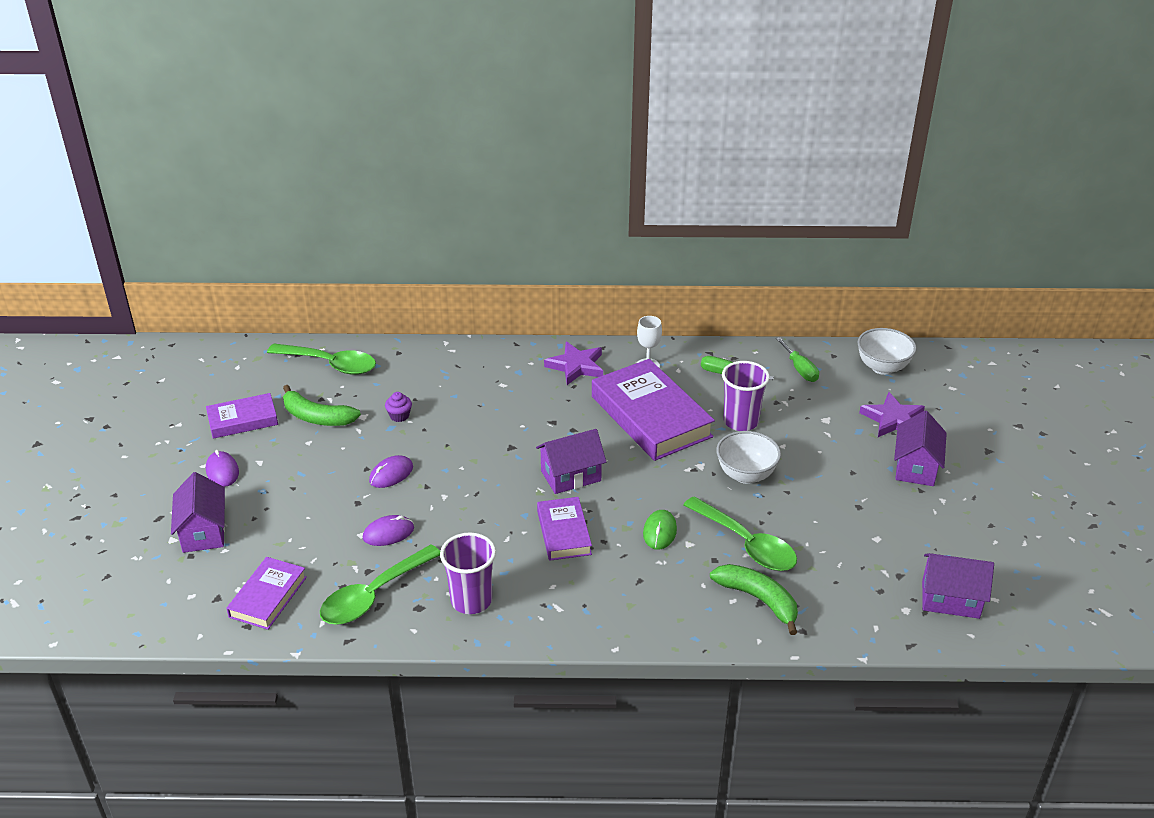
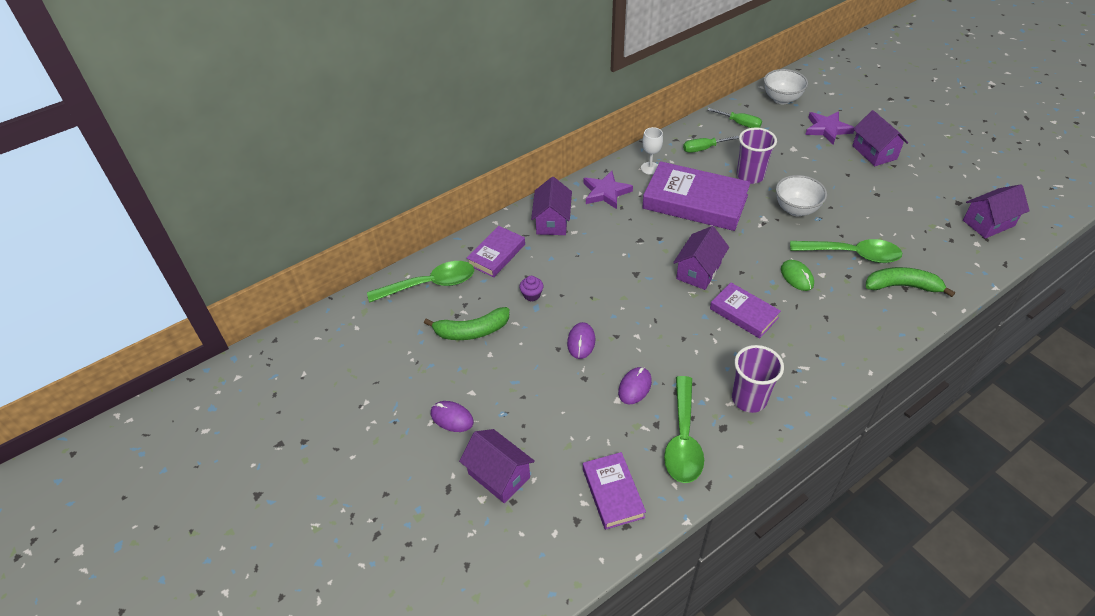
camera: 35 degrees left, 10 degrees up
purple book [206,393,278,439] -> purple book moved to [467,226,525,278]
none -> purple house [531,177,572,235]

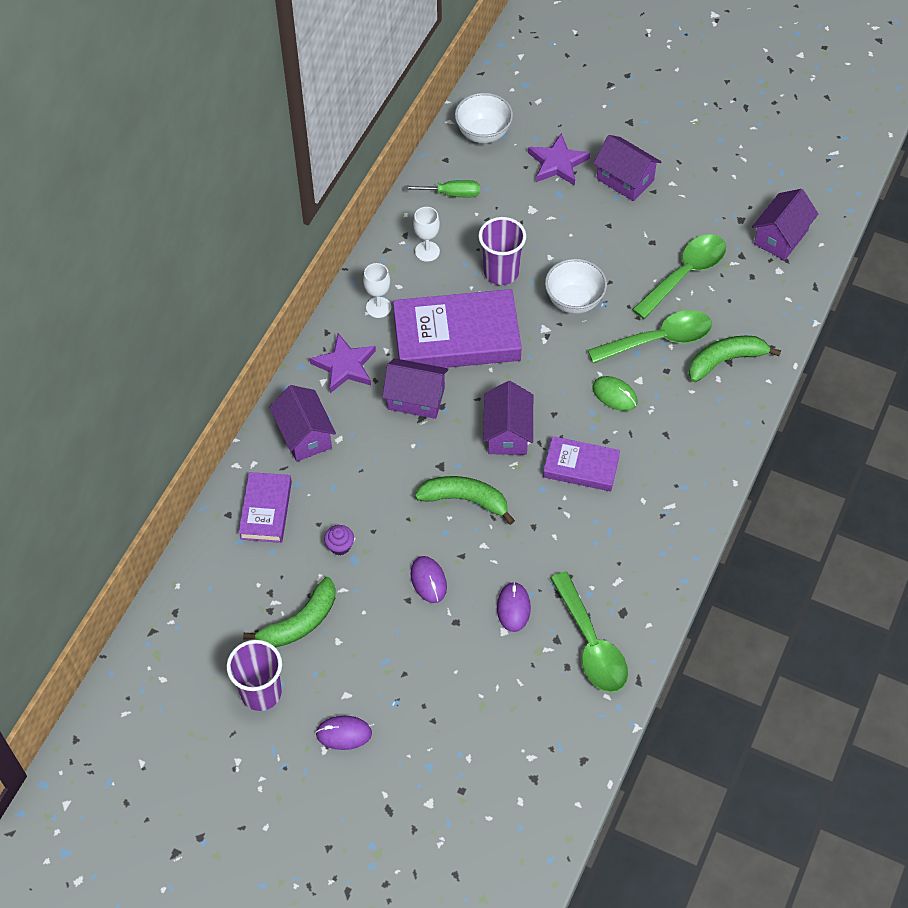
camera: 30 degrees left, 10 degrees up
green spoon [367,261,474,303] -> green spoon moved to [632,234,726,319]
purple house [459,429,535,503] -> purple house moved to [382,358,448,419]
purple book [583,452,646,530] -> none
green screwdriver [683,136,739,153] -> white goblet [413,207,440,262]
purple cup [732,345,784,413] -> purple cup moved to [227,640,282,711]
none -> green banana [415,476,515,525]

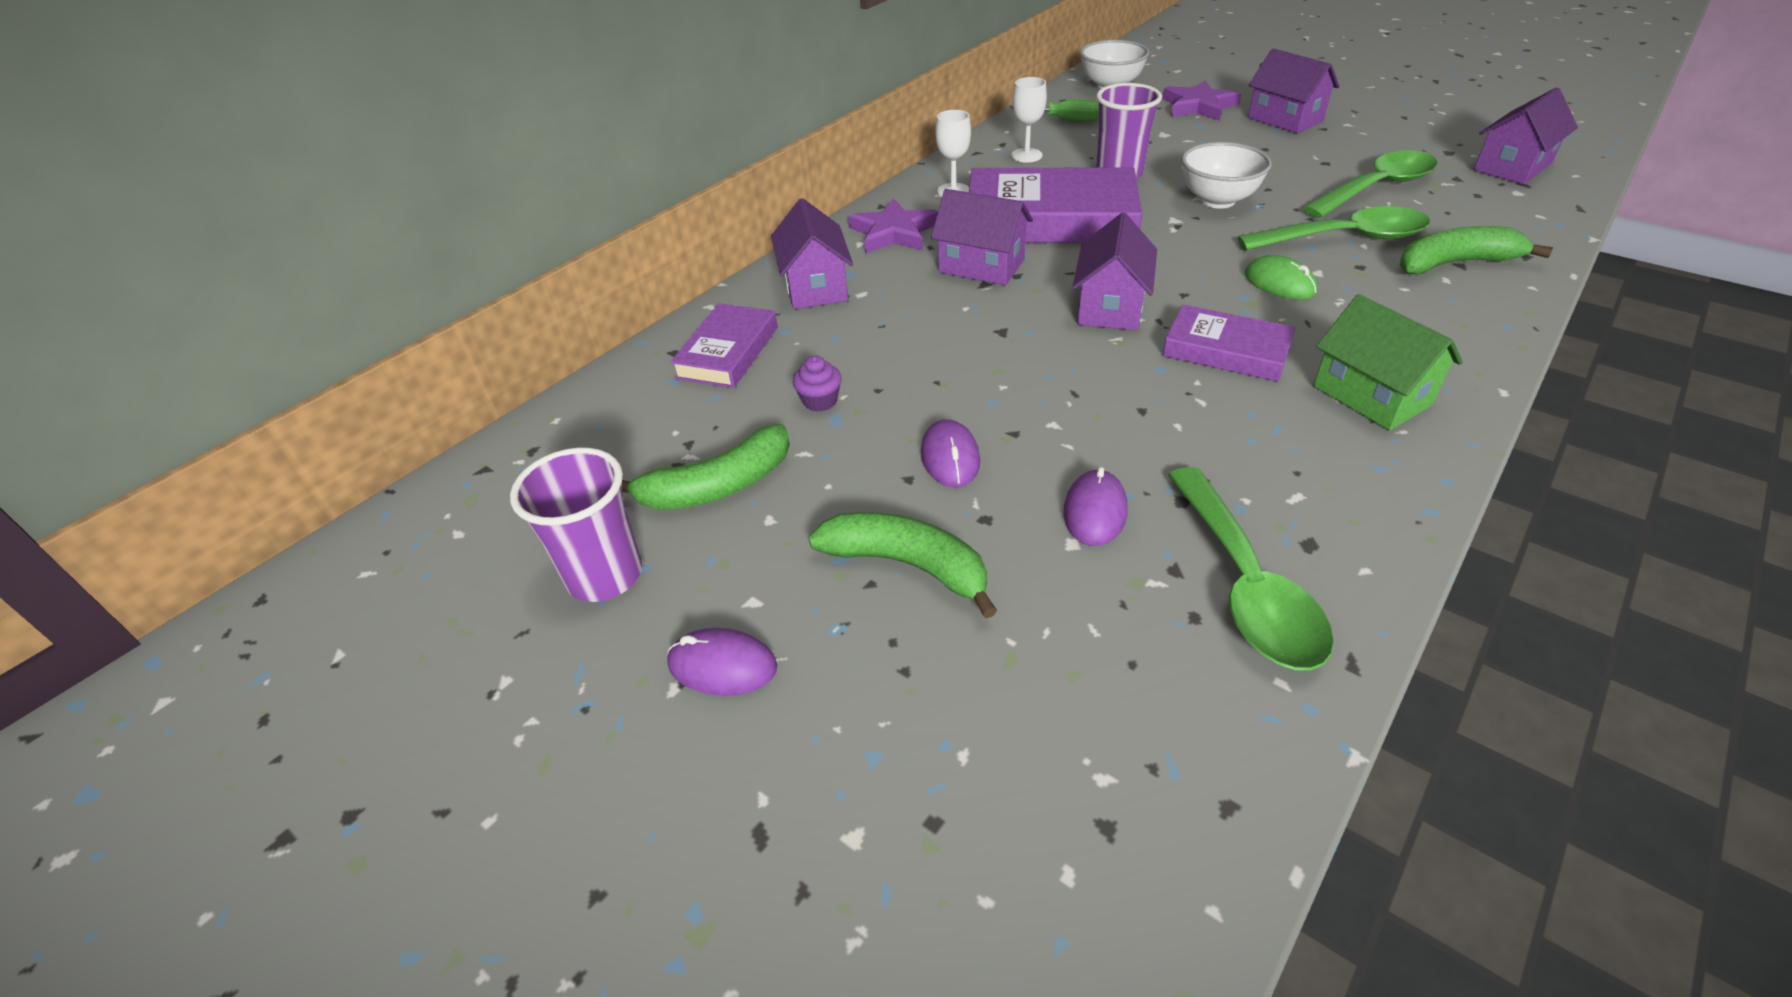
camera: 15 degrees right, 15 degrees down
green banana [415,476,515,525] -> green banana moved to [808,512,997,618]
none -> green house [1313,294,1463,431]

